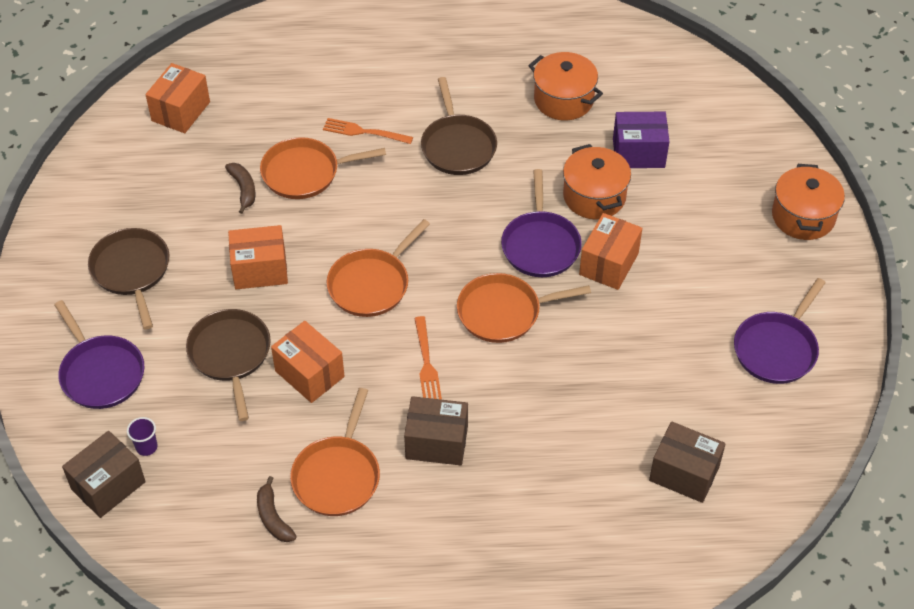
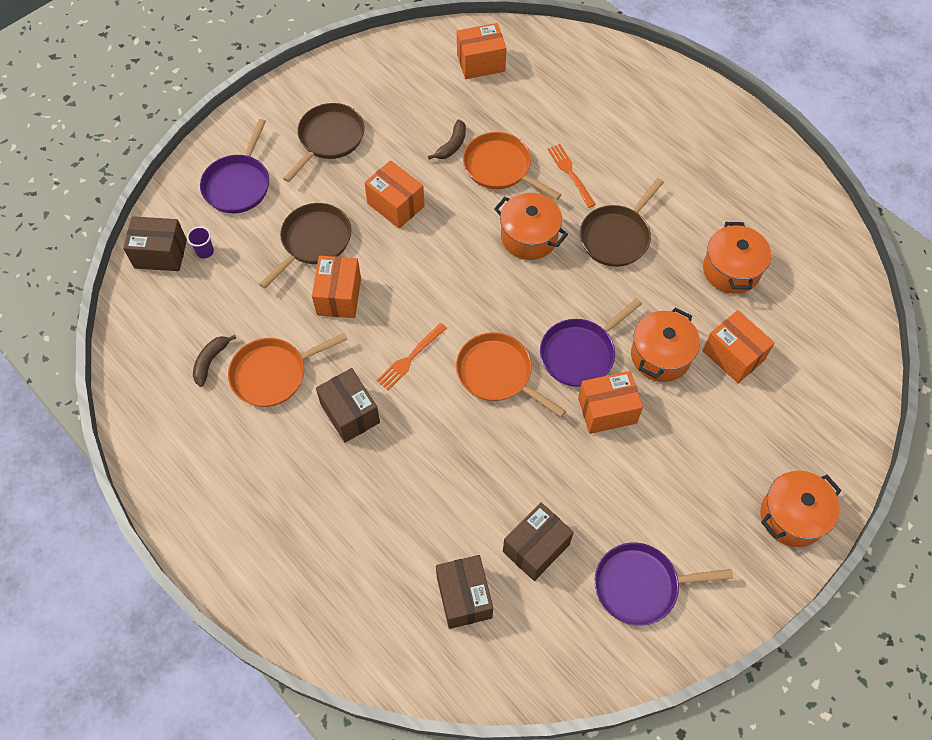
camera: 50 degrees right, 10 degrees up
orange pan [327,219,430,317] -> none
purple box [613,112,670,168] -> orange box [702,310,775,383]
none -> orange pot [494,193,568,260]
none -> brown box [503,502,574,581]

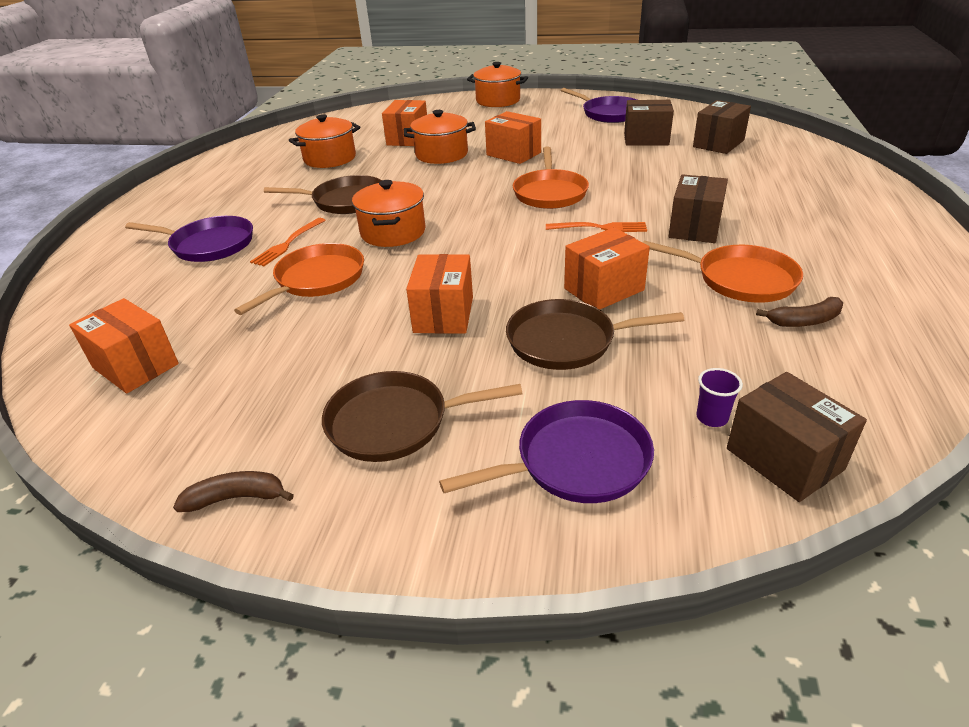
camera: 125 degrees left, 25 degrees down
brown banana [428,119,466,160] -> brown banana moved to [173,471,294,512]
orange pan [463,132,562,200] -> orange pan turned 150 degrees counterclockwise [234,243,364,315]
purple pan [540,298,642,387] -> purple pan moved to [125,216,253,262]

